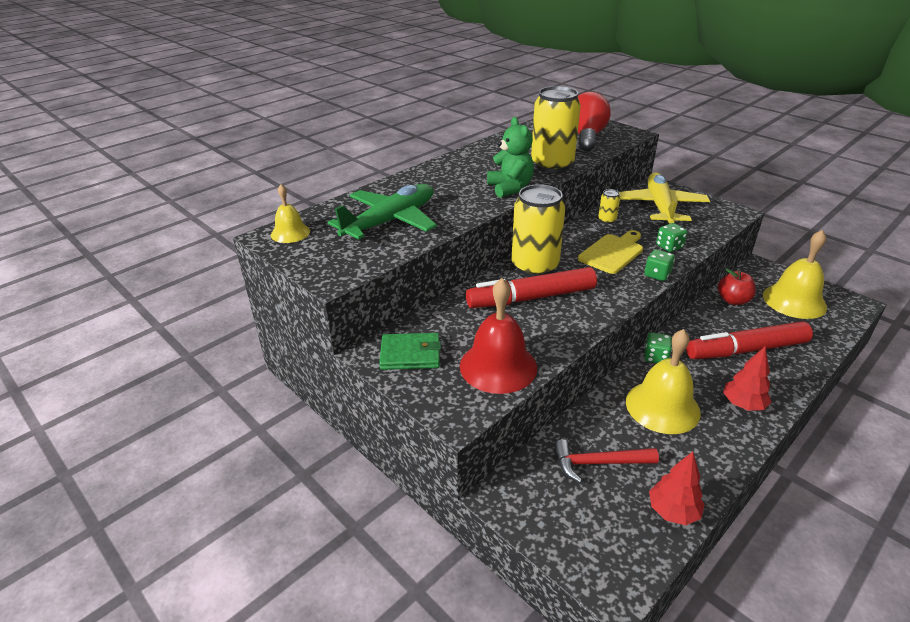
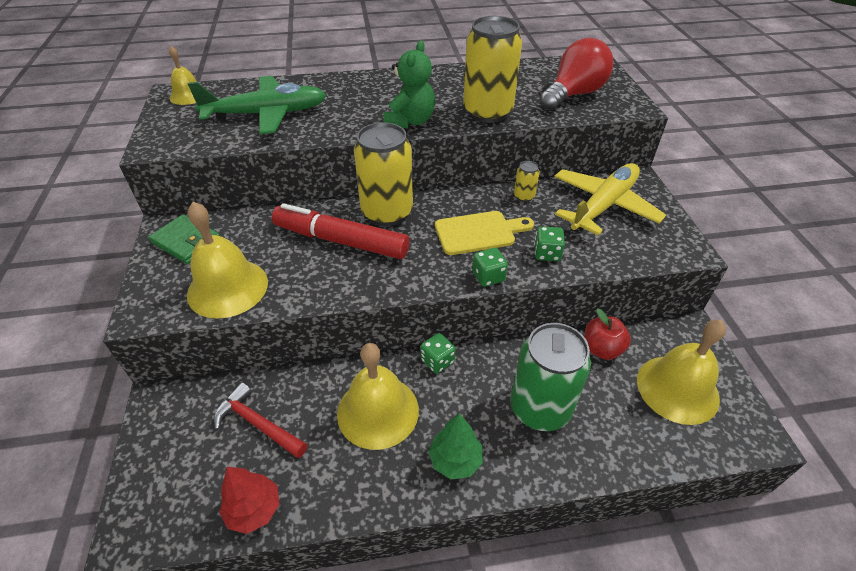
camera: 35 degrees right, 10 degrees up
red bell [460,278,537,394] -> yellow bell [187,202,268,319]
red marker [686,321,813,359] -> green can [510,323,591,431]
red tree [723,346,771,411] -> green tree [428,413,483,479]

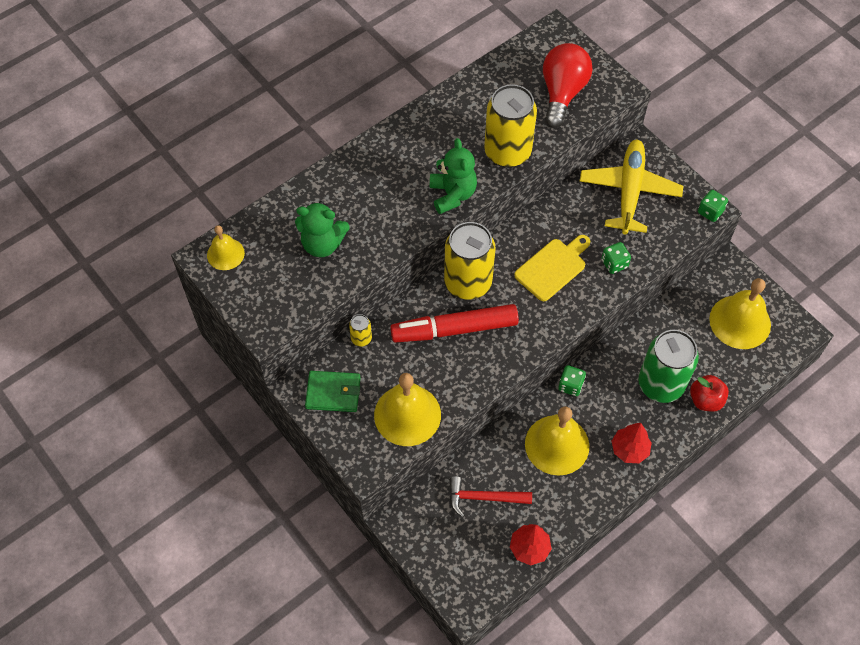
camera: 30 degrees left, 15 degrees up
green plane [188,76,326,134] -> green teddy bear [295,201,350,257]
green tree [428,413,483,479] -> red tree [612,423,652,463]
green dice [472,248,508,287] -> green dice moved to [698,190,728,222]
yellow can [514,161,540,202] -> yellow can moved to [349,314,372,347]
red apple [584,308,631,360] -> red apple moved to [690,375,729,412]

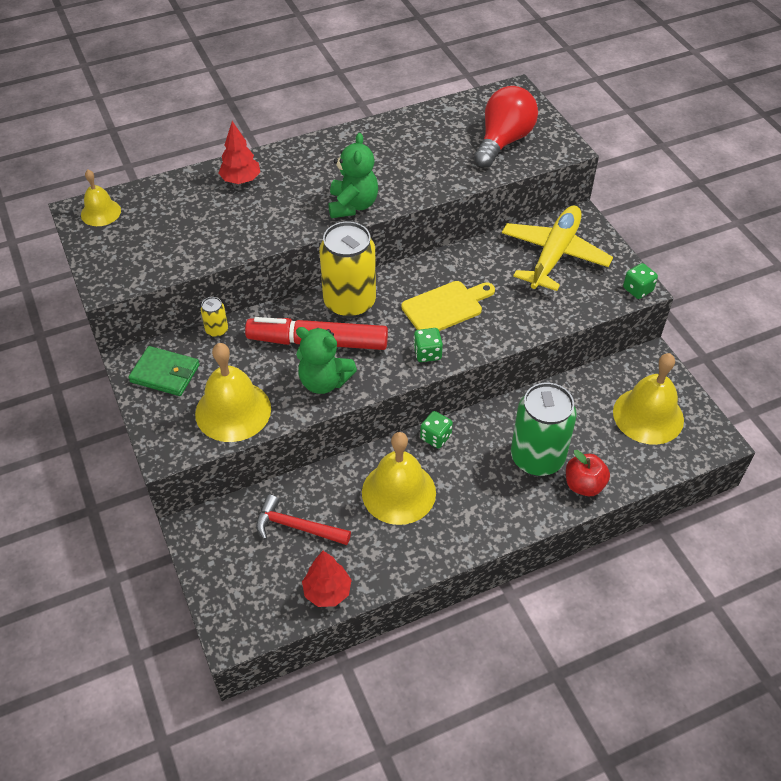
camera: 15 degrees right, 10 degrees down
green teddy bear [295,201,350,257] -> green teddy bear moved to [296,327,357,394]
yellow can [484,84,537,168] -> none
green dice [601,242,631,274] -> green dice moved to [413,328,443,362]
red tree [612,423,652,463] -> red tree moved to [218,121,260,184]

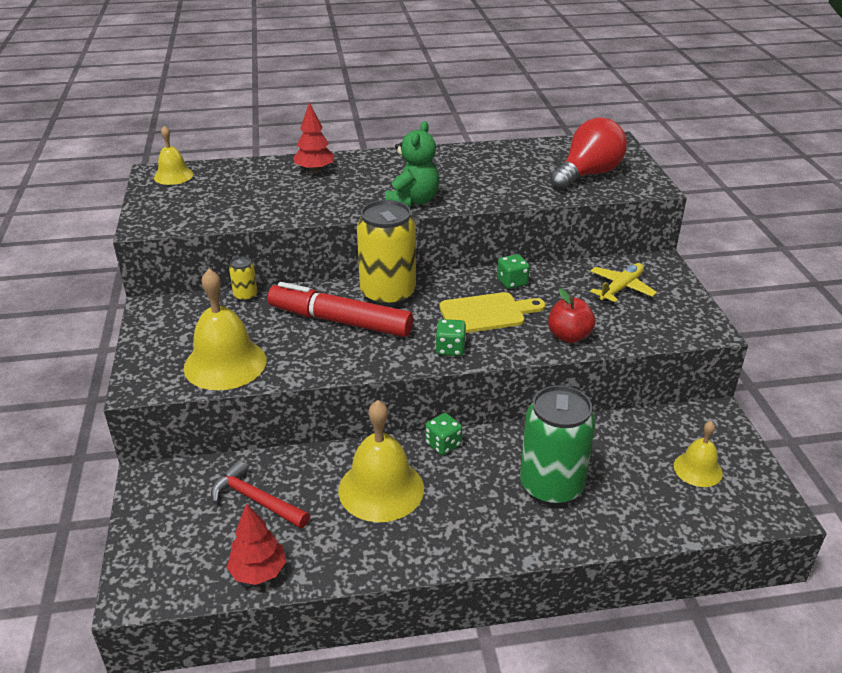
camera: 15 degrees right, 15 degrees down
green wallet [128,346,199,396] -> none
green teddy bear [296,327,357,394] -> none
yellow plane [502,205,613,291] -> yellow plane [590,263,657,302], size x0.58
red apple [566,450,610,496] -> red apple moved to [548,288,595,343]
yellow bell [613,353,684,445] -> yellow bell [674,421,723,487], size x0.57
green dice [623,263,658,299] -> green dice moved to [497,254,530,289]

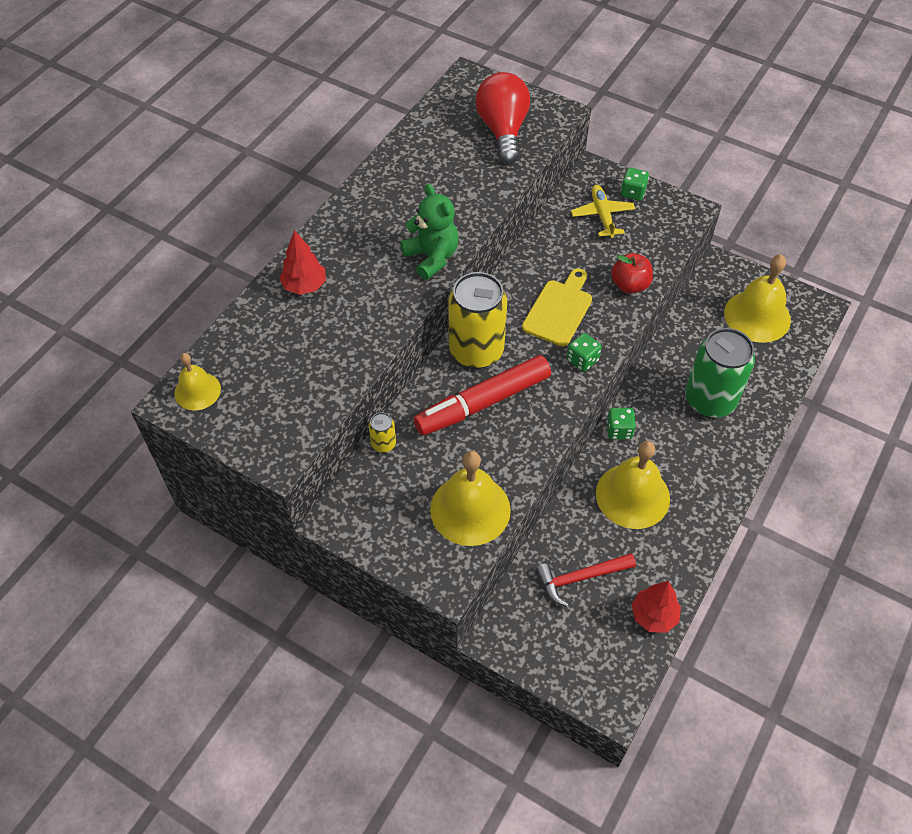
camera: 50 degrees left, 20 degrees up
green dice [497,254,530,289] -> green dice moved to [621,168,649,201]
yellow bell [674,421,723,487] -> yellow bell [724,255,791,343], size x1.75

